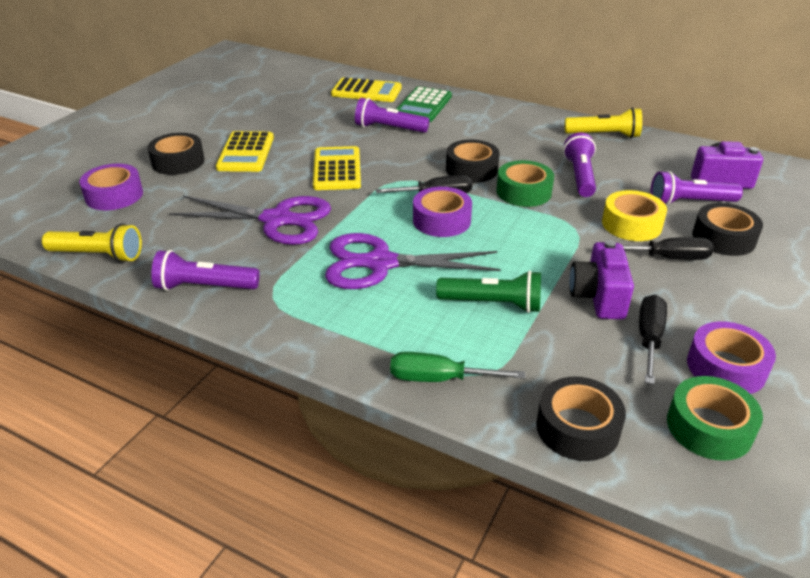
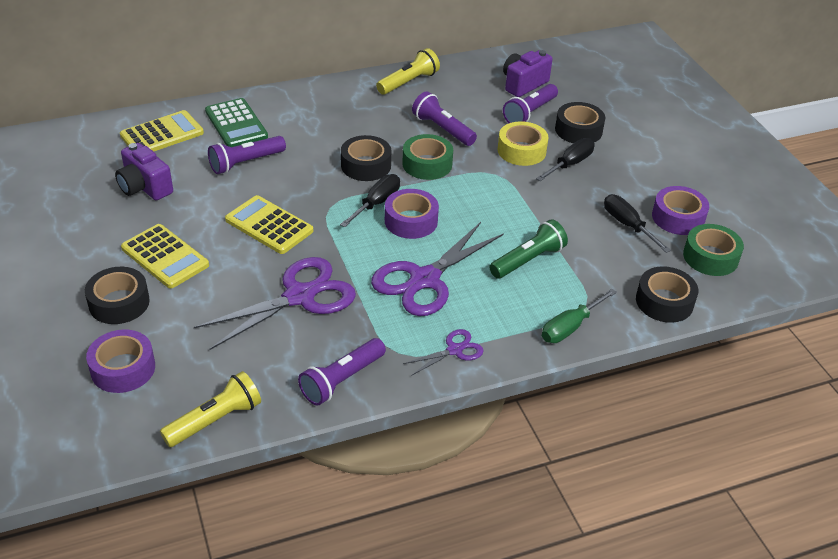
camera: 50 degrees left, 5 degrees up
purple camera [569,240,634,320] -> purple camera moved to [115,143,173,200]
none -> purple scissors [403,329,484,376]

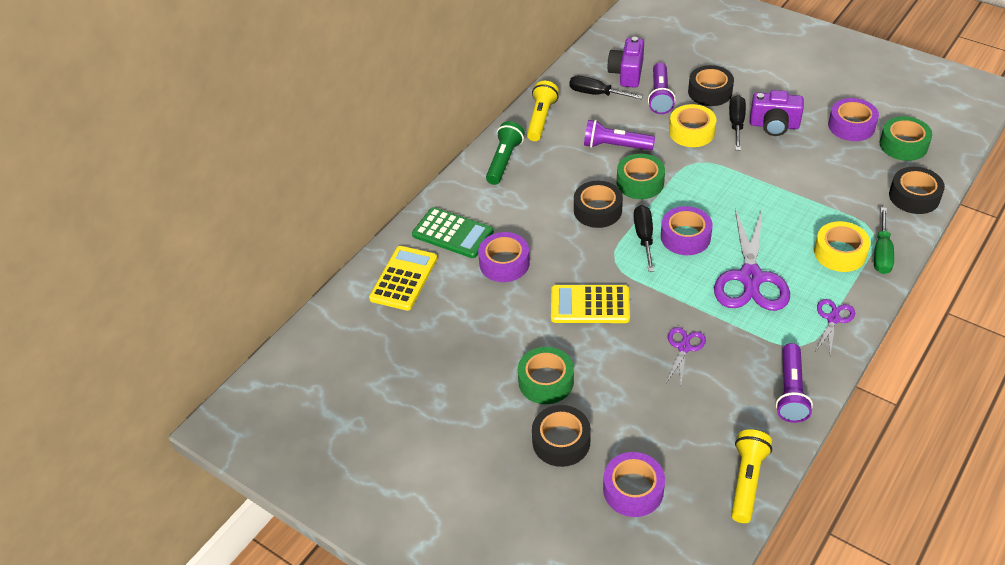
camera: 30 degrees left, 5 degrees up
purple camera [115,143,173,200] -> purple camera moved to [750,90,804,136]
yellow calculator [121,224,209,288] -> green tape [518,347,574,404]
purple scissors [194,257,356,350] -> purple scissors [666,327,706,385], size x0.49
purple flashlight [208,136,286,174] -> purple tape [478,232,530,282]
green flashlight [489,219,568,279] -> green flashlight moved to [486,121,525,185]
black screwdriver [604,194,671,253] -> black screwdriver moved to [569,76,643,99]
none -> yellow tape [814,221,870,272]

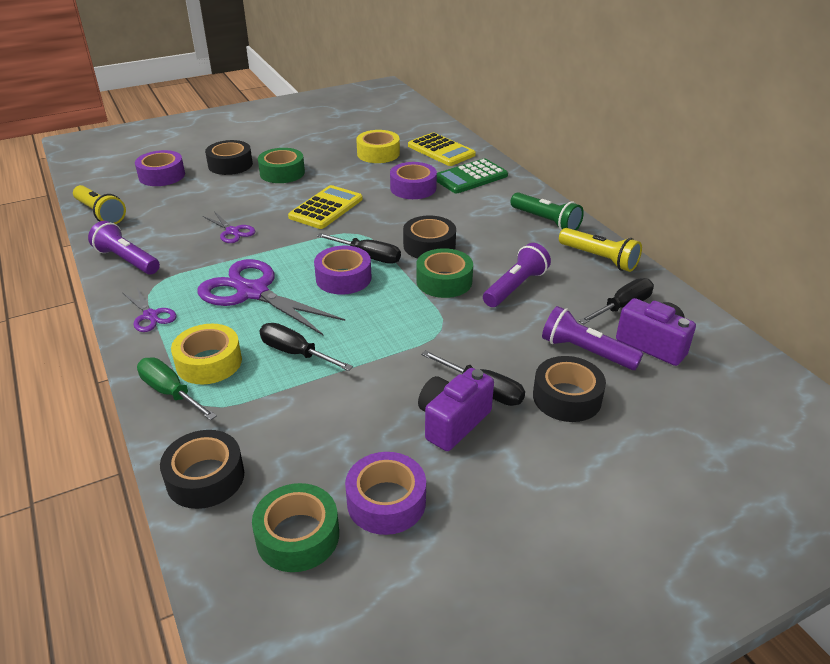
camera: 115 degrees right, 10 degrees down
yellow tape [669,104,716,147] -> yellow tape moved to [356,130,400,163]
none -> black screwdriver [259,323,353,371]

